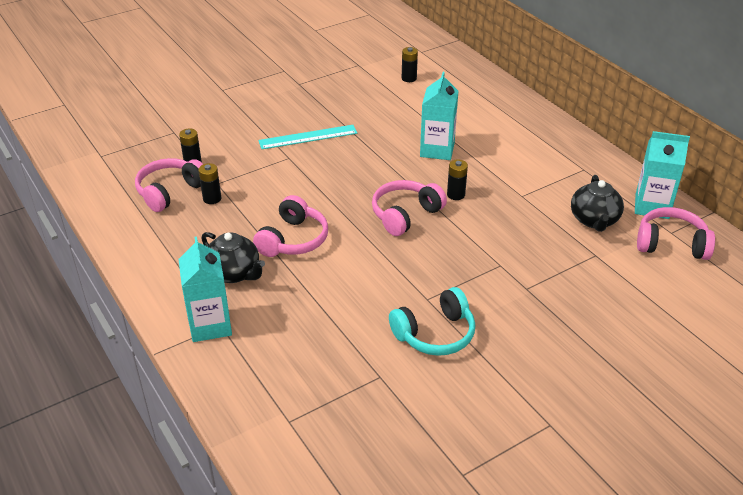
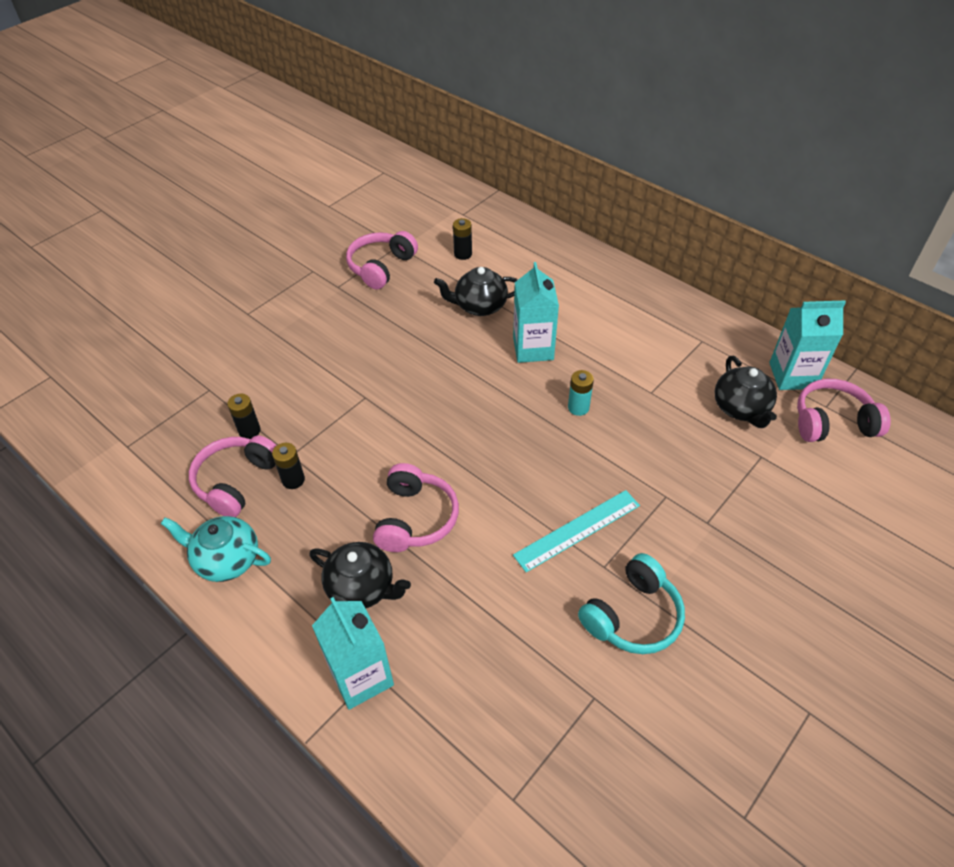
camera: 15 degrees left, 10 degrees up
turquoise ruler [258,125,357,149] -> turquoise ruler moved to [513,490,640,572]
pink headphones [372,180,447,236] -> pink headphones moved to [346,231,418,289]
black battery [447,159,468,200] -> turquoise battery [568,370,594,416]
none -> turquoise teapot [161,516,271,582]
none -> black teapot [434,267,518,316]

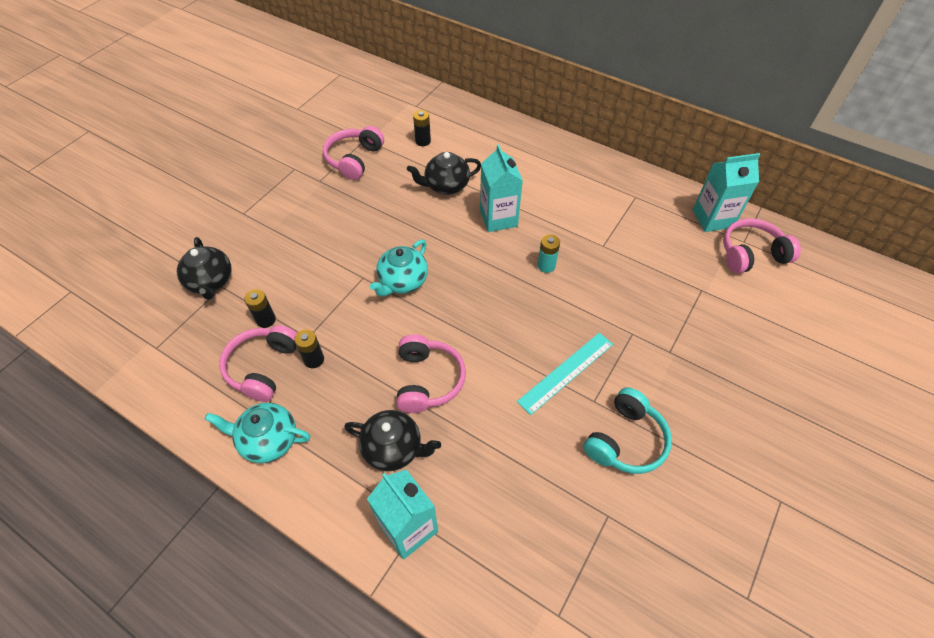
camera: 10 degrees left, 5 degrees up
black teapot [714,356,777,428] -> black teapot moved to [177,237,232,300]
none -> turquoise teapot [370,240,428,297]

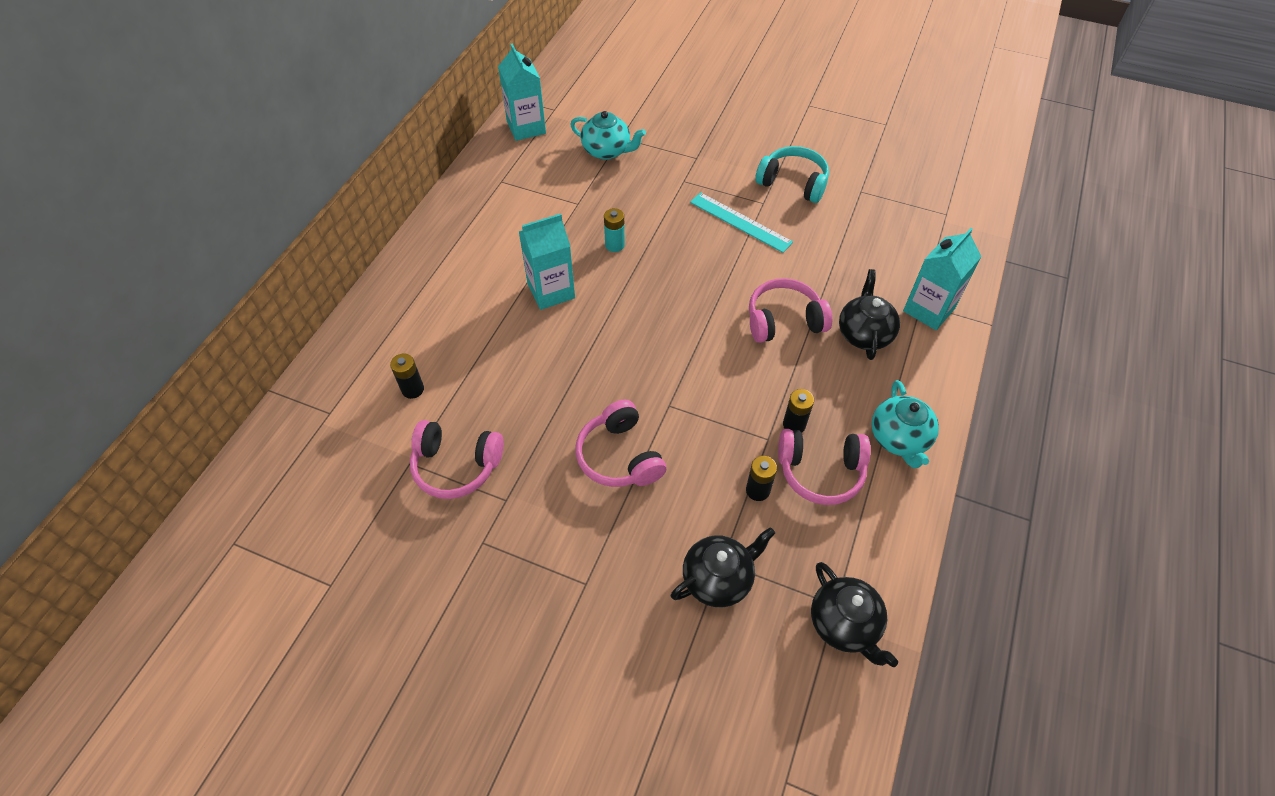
camera: 100 degrees left, 0 degrees up
turquoise teapot [370,240,428,297] -> turquoise teapot moved to [570,111,646,160]
black teapot [407,152,481,195] -> black teapot moved to [811,562,898,667]
pink headphones [723,218,801,274] -> pink headphones moved to [575,400,667,487]

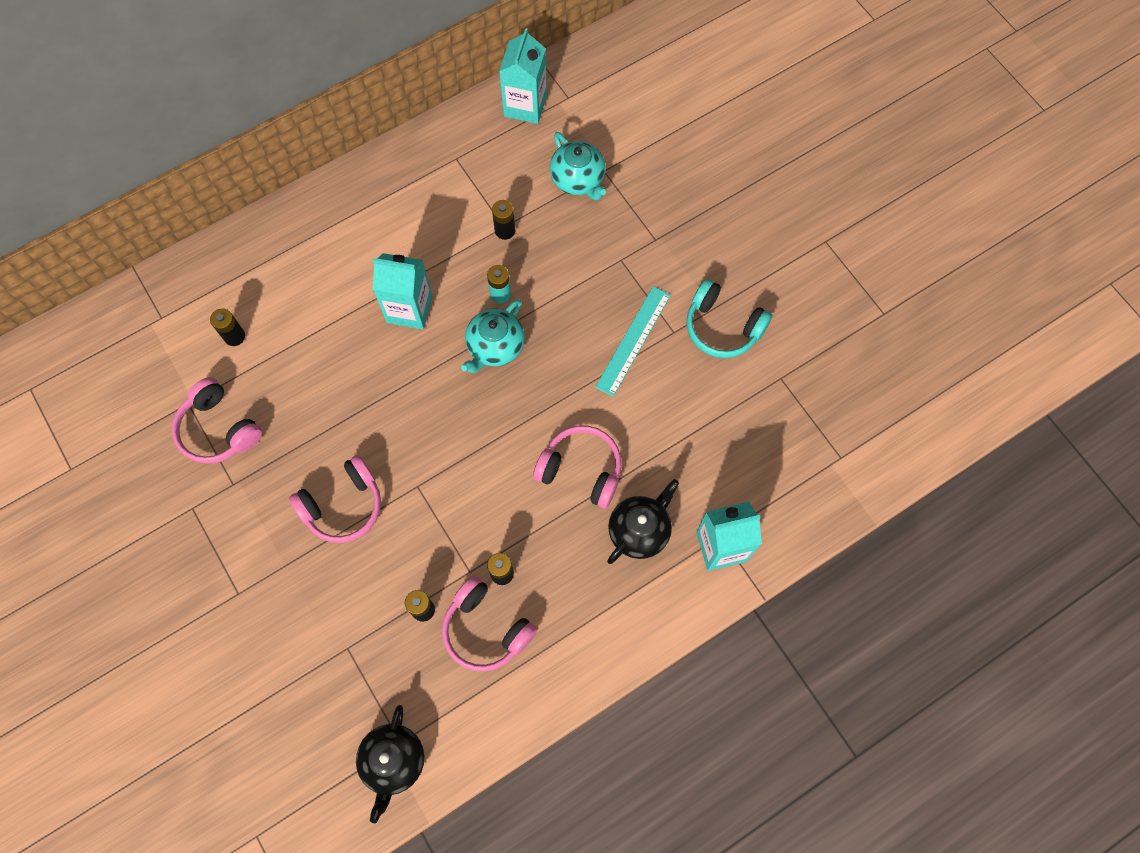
camera: 35 degrees right, 15 degrees up
pink headphones [575,400,667,487] -> pink headphones turned 135 degrees counterclockwise [289,455,381,543]
black teapot [671,527,775,607] -> none
turquoise ruler [690,192,793,253] -> turquoise ruler turned 45 degrees clockwise [595,286,671,396]
turquoise headphones [755,146,829,203] -> turquoise headphones turned 150 degrees clockwise [686,279,772,358]
turquoise teapot [871,380,939,468] -> turquoise teapot moved to [461,299,525,373]
none -> black battery [492,200,515,240]

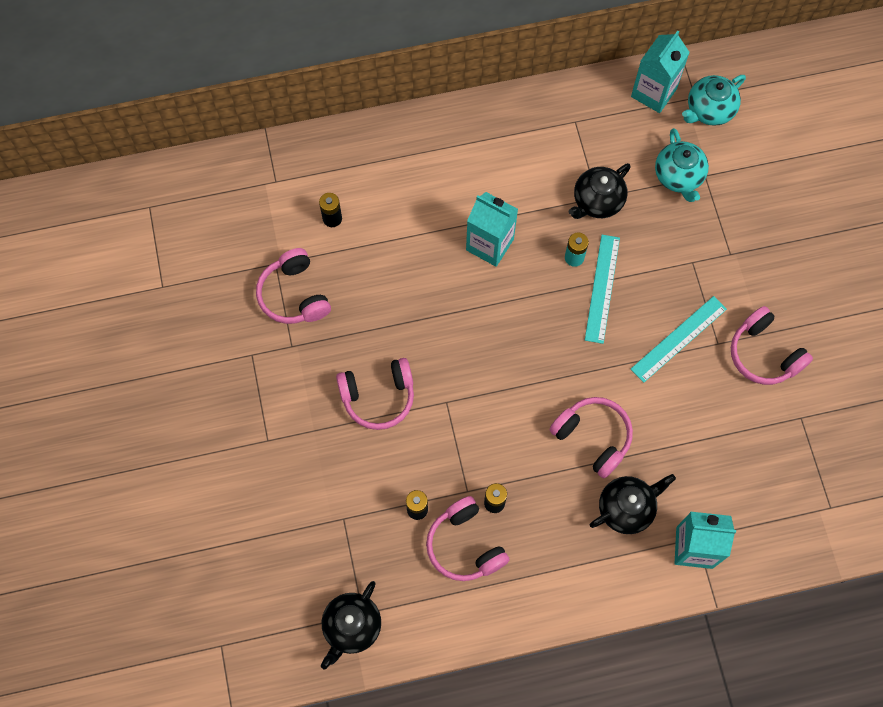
camera: 20 degrees right, 0 degrees up
turquoise teapot [461,299,525,373] -> turquoise teapot moved to [682,75,746,126]
black battery [492,200,515,240] -> black teapot [568,163,631,219]
turquoise headphones [686,279,772,358] -> pink headphones [731,306,813,385]
none -> turquoise ruler [585,235,620,344]

